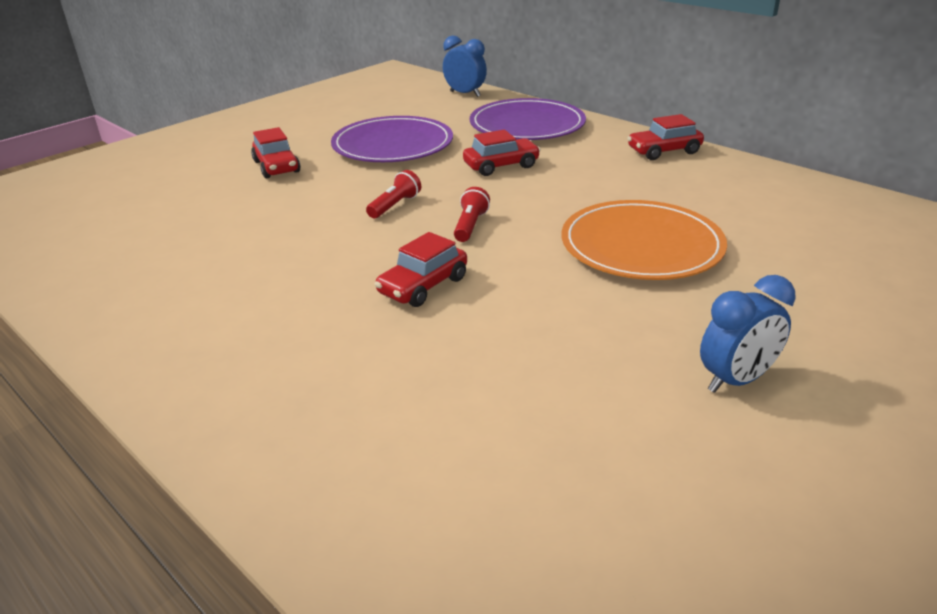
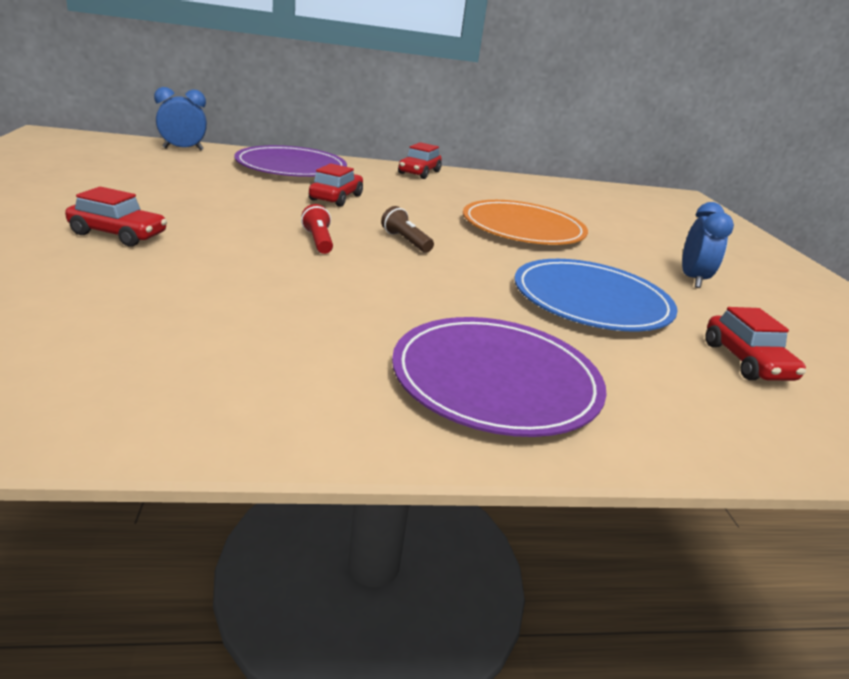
camera: 55 degrees left, 5 degrees down
purple plate [331,116,453,162] -> purple plate moved to [392,317,607,437]
red car [375,232,467,307] -> red car moved to [705,307,806,381]
red flashlight [454,187,490,242] -> brown flashlight [381,206,434,253]
none -> blue plate [515,259,677,332]

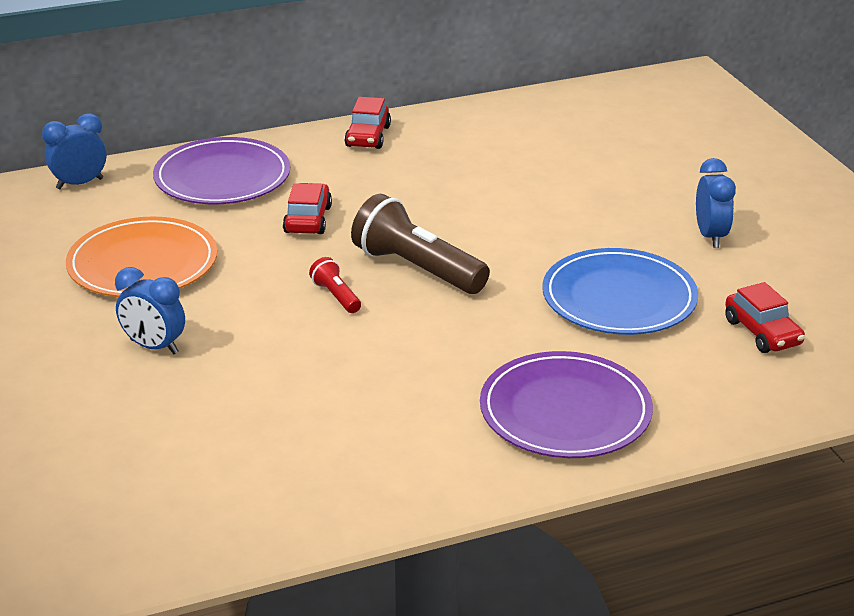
camera: 10 degrees left, 5 degrees up
red car [65,186,167,247] -> blue clock [115,267,185,354]
brown flashlight [381,206,434,253] -> brown flashlight [351,193,490,294], size x2.11
orange plate [463,200,588,245] -> orange plate moved to [66,217,217,297]

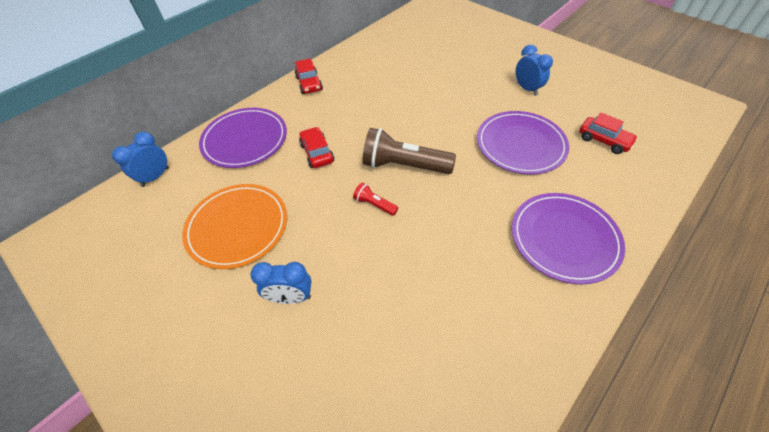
camera: 25 degrees left, 20 degrees up
blue plate [542,248,698,335] -> purple plate [477,111,569,174]

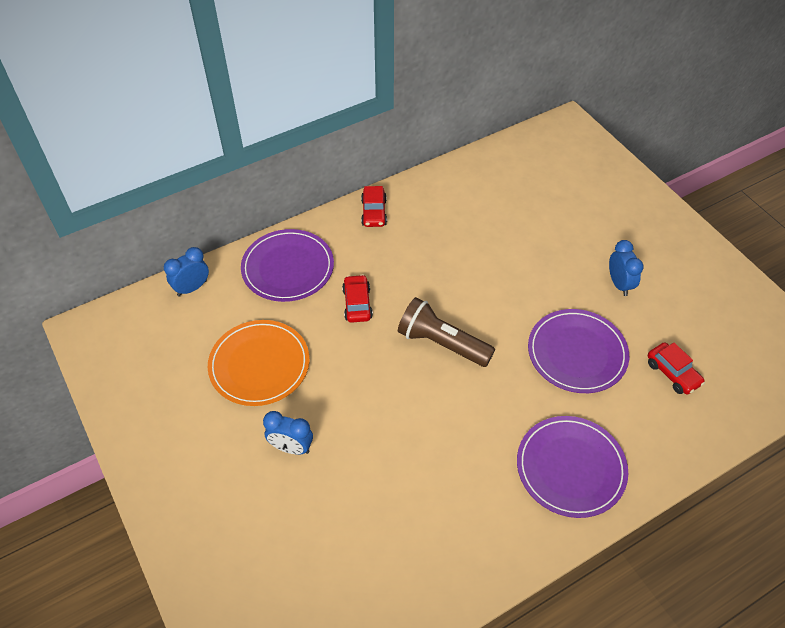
camera: 15 degrees right, 0 degrees up
red flashlight [353,183,398,216] -> none

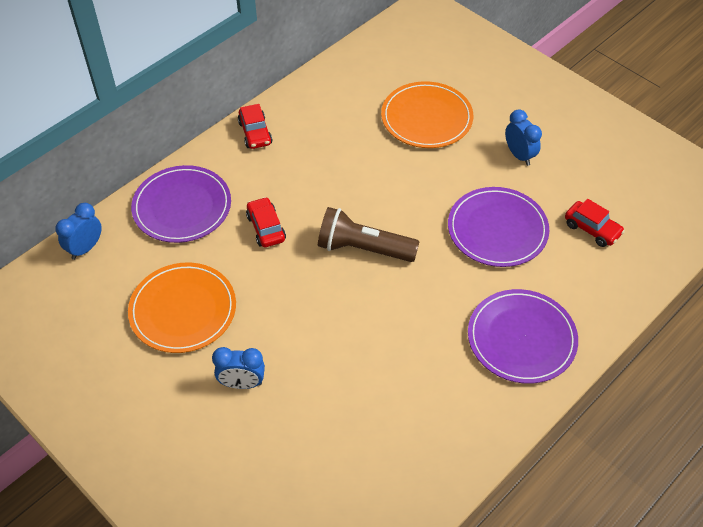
camera: 15 degrees left, 0 degrees up
none -> orange plate [381,81,473,148]

